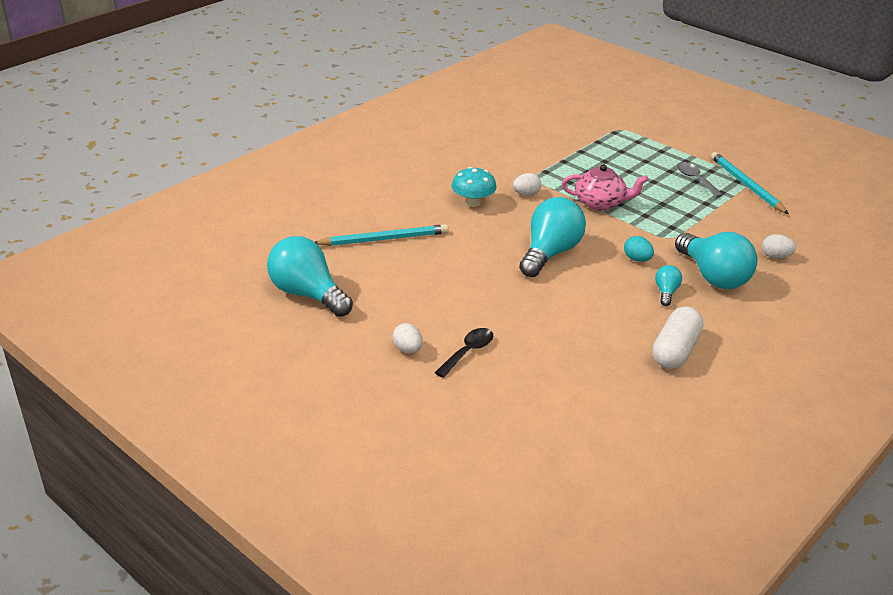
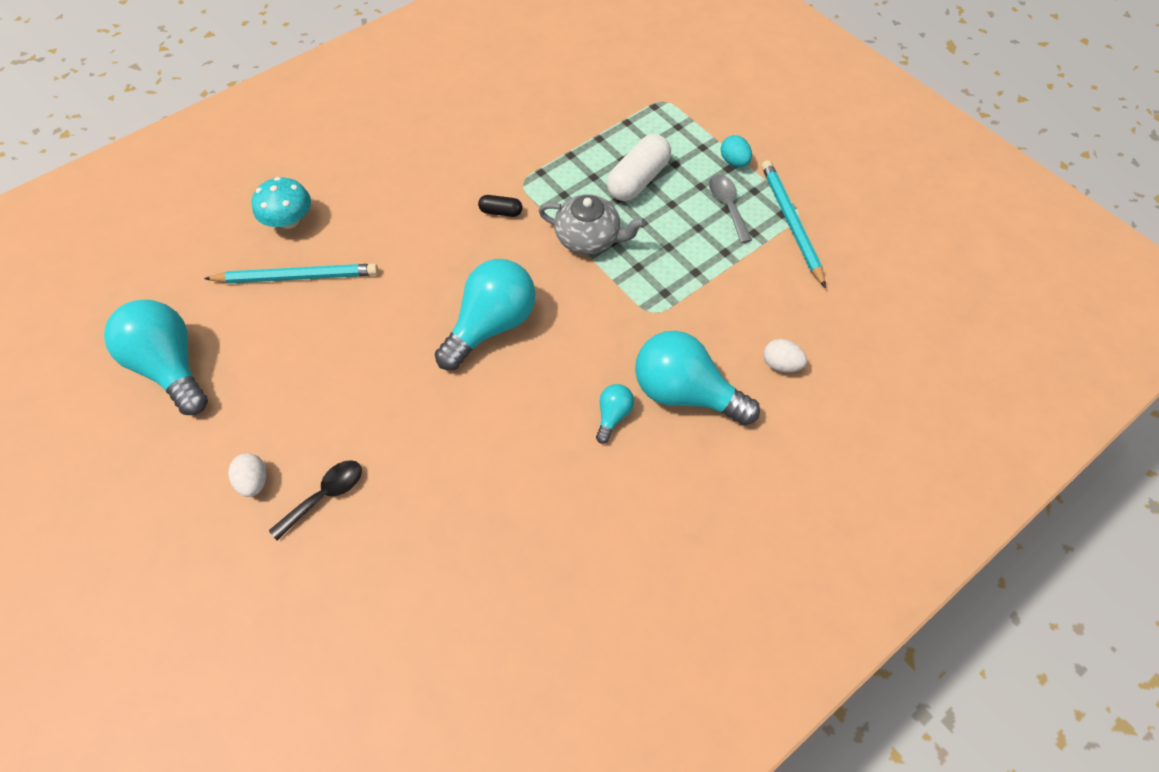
camera: 10 degrees right, 25 degrees up
turquoise mushroom [452,167,497,207] -> turquoise mushroom moved to [252,177,311,229]
white egg [513,173,541,196] -> black capsule [478,195,522,217]
pink teapot [562,164,649,210] -> grey teapot [539,194,646,254]
turquoise egg [624,236,654,262] -> turquoise egg moved to [721,135,752,167]
white capsule [652,306,703,369] -> white capsule moved to [607,134,671,201]
turquoise light bulb [675,232,758,289] -> turquoise light bulb turned 135 degrees clockwise [635,331,760,426]

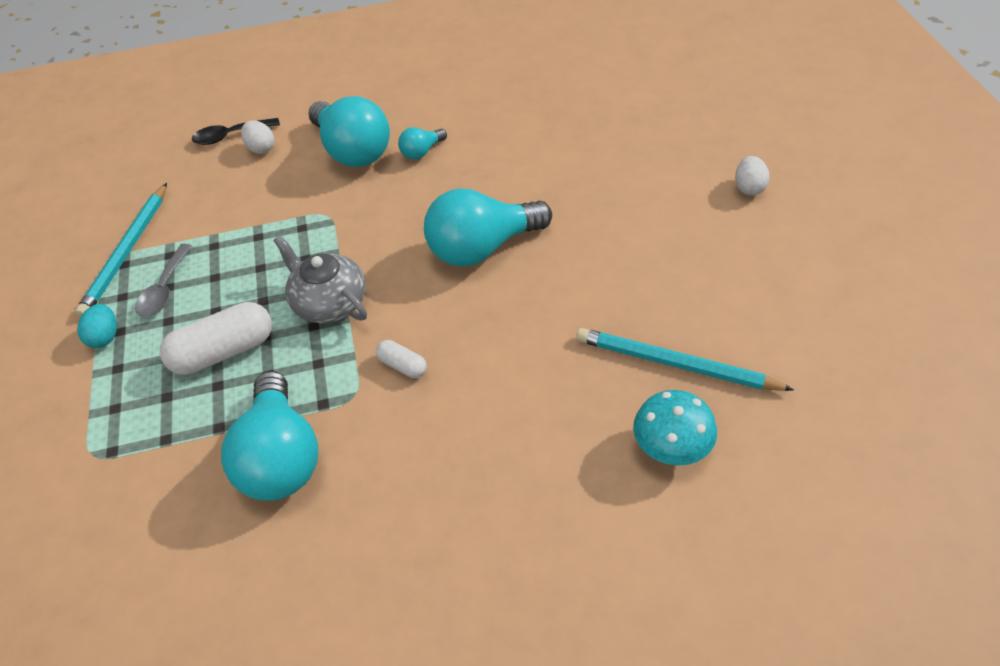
camera: 150 degrees left, 10 degrees down
turquoise light bulb [104,300,208,415] -> turquoise light bulb moved to [221,371,318,501]
black spoon [269,460,362,541] -> black spoon moved to [192,118,280,145]
black capsule [478,195,522,217] -> white capsule [376,340,427,378]

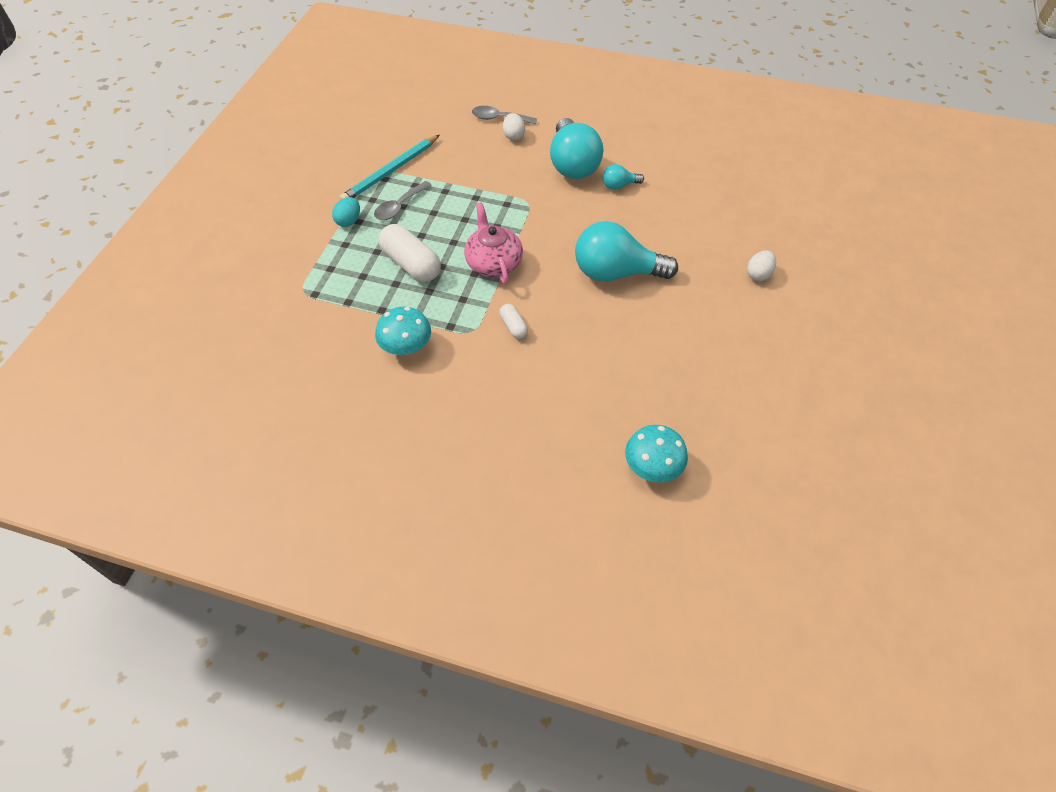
camera: 25 degrees right, 5 degrees up
white capsule [160,302,272,375] -> white capsule turned 45 degrees clockwise [379,224,441,282]
black spoon [192,118,280,145] -> grey spoon [472,106,537,125]
turquoise light bulb [221,371,318,501] -> turquoise mushroom [375,307,431,355]
grey teapot [273,235,367,323] -> pink teapot [464,202,523,284]
turquoise pencil [576,328,794,391] -> none
white egg [735,156,770,196] -> white egg moved to [747,250,776,281]

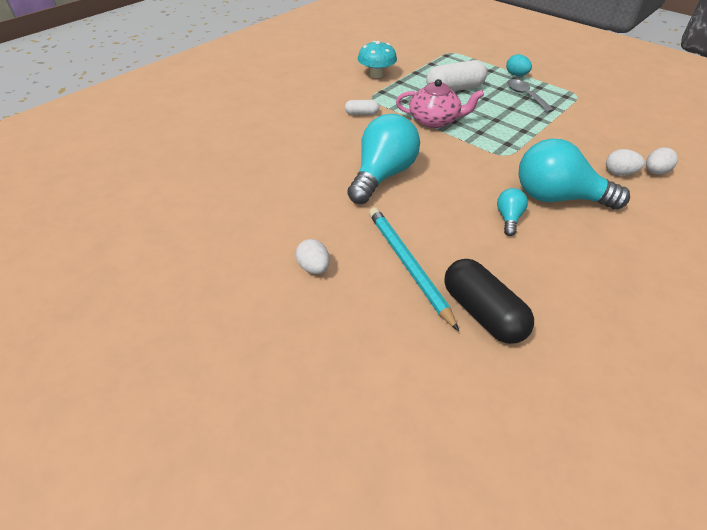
camera: 115 degrees right, 10 degrees down
turquoise pencil [340,135,440,200] -> turquoise pencil moved to [369,207,459,331]
grey spoon [472,106,537,125] -> white egg [646,148,678,174]
turquoise mushroom [625,425,688,482] -> none
none -> black capsule [444,259,534,344]

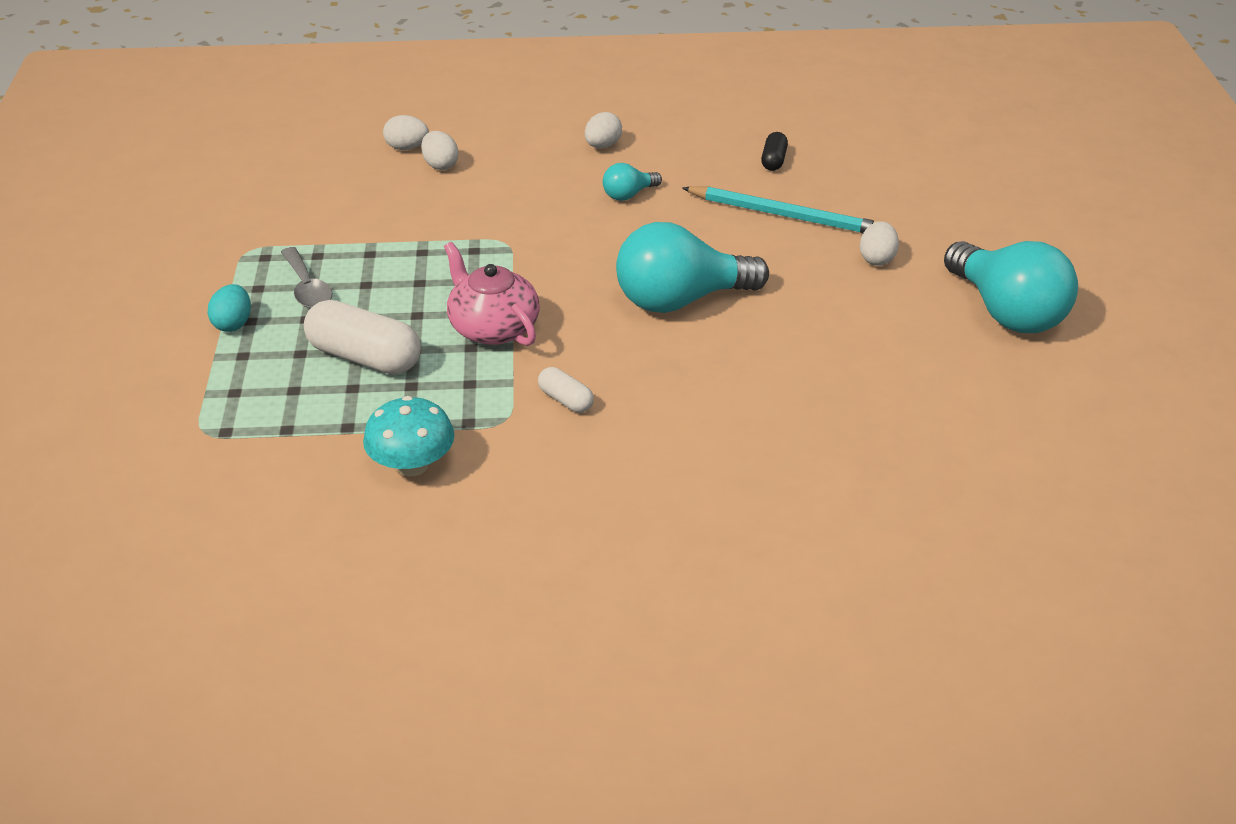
camera: 135 degrees left, 5 degrees down
turquoise pencil [369,207,459,331] -> turquoise pencil turned 90 degrees counterclockwise [682,186,878,234]
black capsule [444,259,534,344] -> black capsule [761,132,788,171], size x0.51
grey spoon [507,79,554,113] -> grey spoon turned 45 degrees counterclockwise [281,247,333,308]
turquoise light bulb [518,139,630,210] -> turquoise light bulb moved to [944,241,1078,333]
none -> white egg [585,112,622,148]

